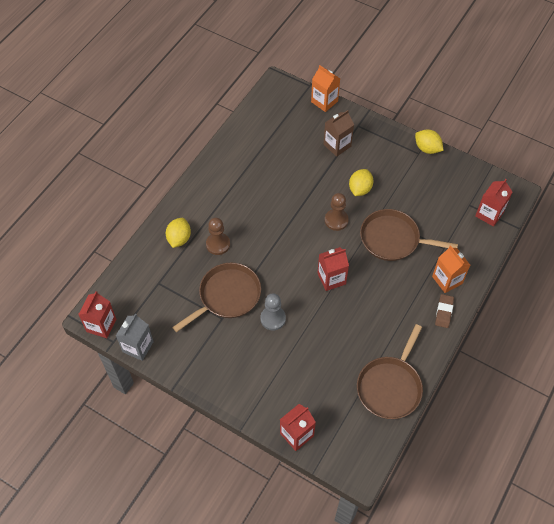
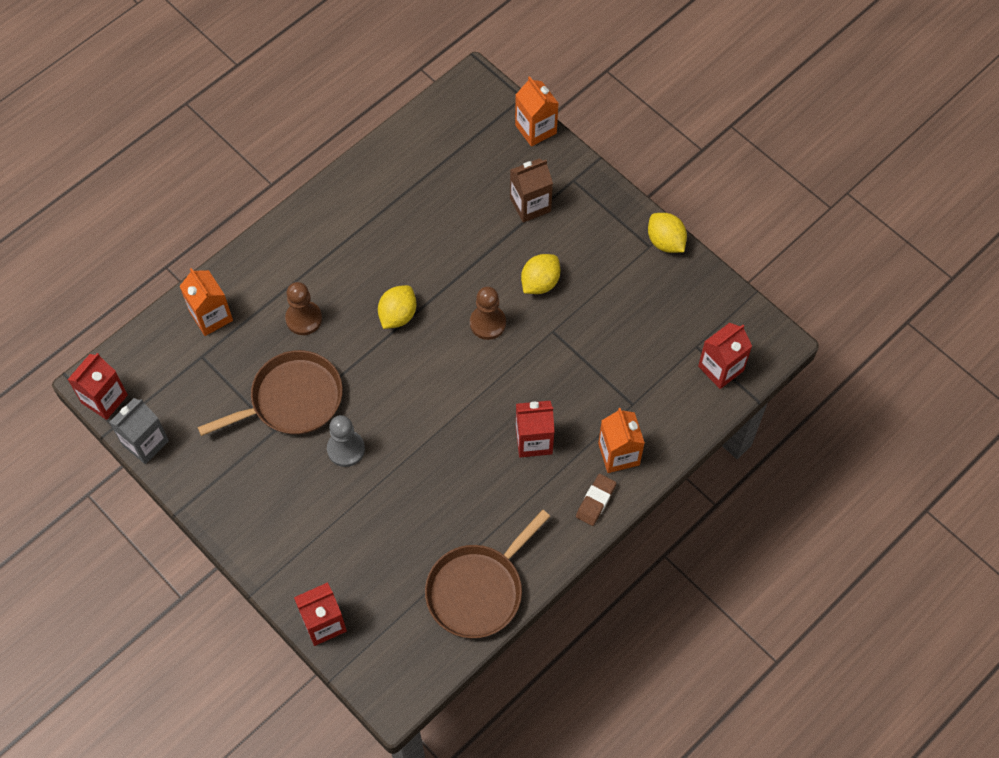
camera: 15 degrees right, 5 degrees up
yellow lemon [166,218,191,248] -> yellow lemon moved to [378,285,416,329]
red carton [318,247,349,291] -> red carton moved to [516,401,555,457]
brown pan [360,209,458,261] -> none
none -> orange carton [179,268,233,336]

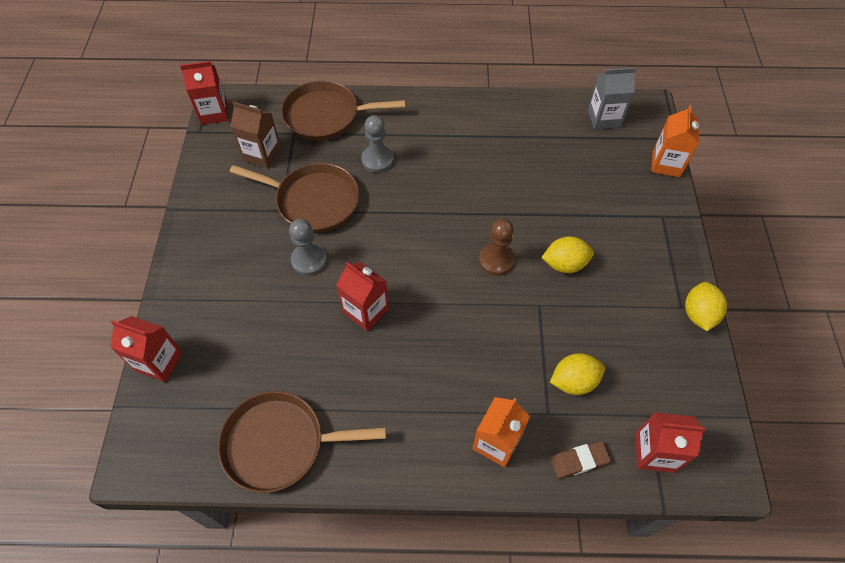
camera: 45 degrees right, 5 degrees down
grey carton [109,398,169,464] -> grey carton moved to [588,67,636,129]
orange carton [179,268,233,336] -> brown pan [281,81,405,141]
brown pawn [285,282,322,335] -> grey pawn [361,115,394,173]
yellow lemon [378,285,416,329] -> yellow lemon moved to [550,353,605,395]
brown carton [510,159,553,223] -> brown carton moved to [230,102,281,168]
red carton [516,401,555,457] -> red carton moved to [336,262,389,331]
brown eraser [576,474,616,526] -> brown eraser moved to [550,441,611,478]

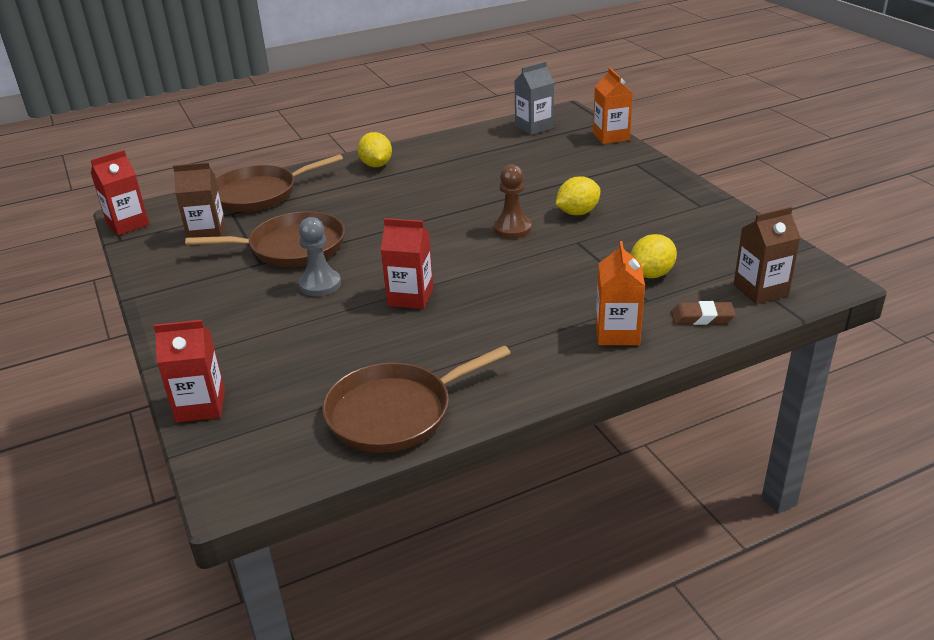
camera: 25 degrees left, 25 degrees down
grey pawn [361,115,394,173] -> none
brown eraser [550,441,611,478] -> brown eraser turned 45 degrees clockwise [671,301,736,325]
red carton [635,412,706,473] -> brown carton [734,207,801,304]
yellow lemon [685,282,727,331] -> yellow lemon moved to [358,132,392,167]

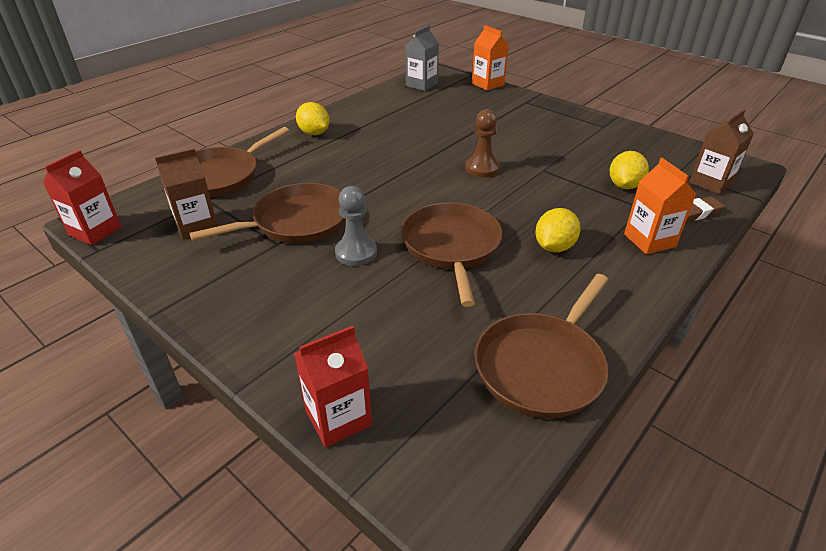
camera: 25 degrees left, 5 degrees up
red carton [381,218,433,309] -> brown pan [401,203,503,307]
yellow lemon [556,176,600,215] -> yellow lemon moved to [535,208,580,252]

